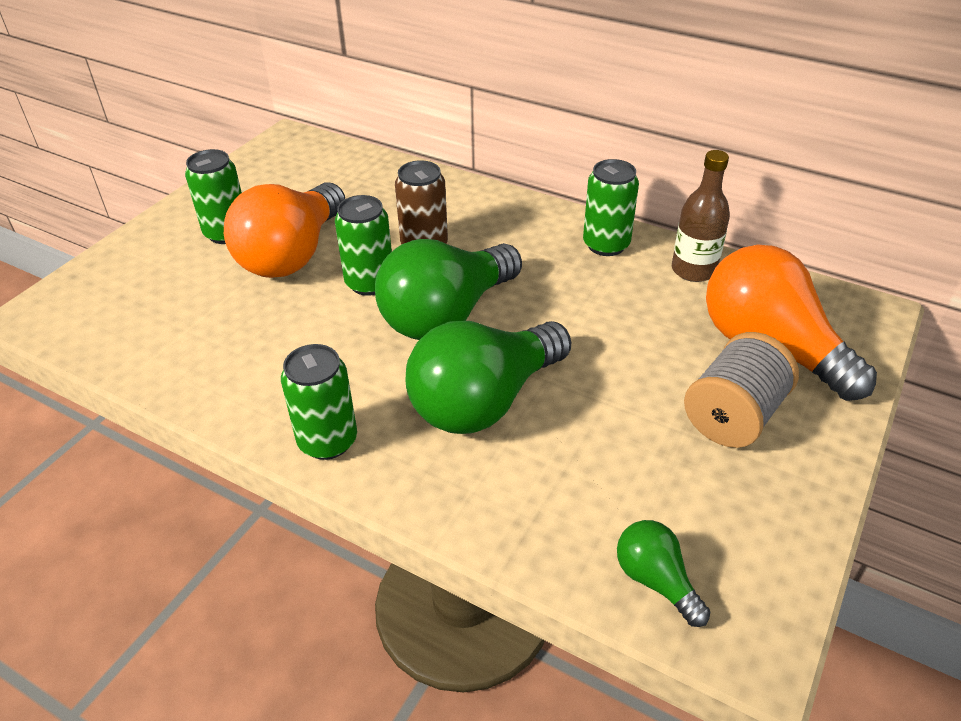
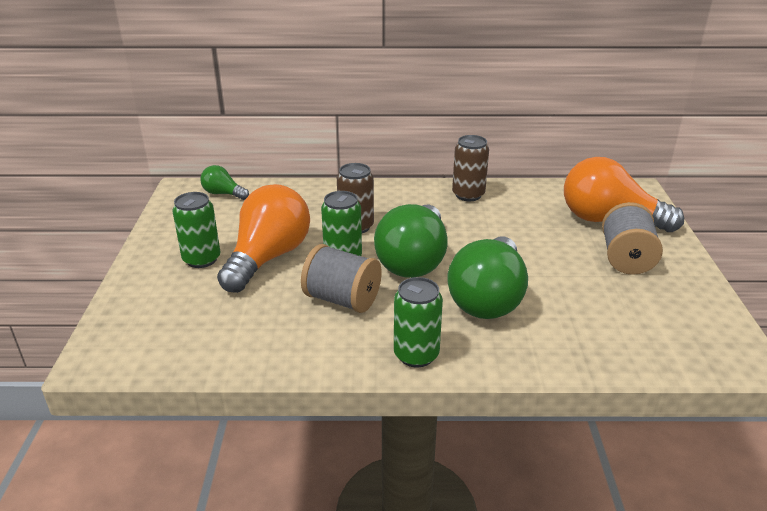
camera: 30 degrees left, 10 degrees down
orange light bulb [224,183,345,278] -> orange light bulb turned 150 degrees counterclockwise [217,184,310,293]
green can [583,159,639,256] -> brown can [452,135,489,201]
green light bulb [617,520,710,627] -> green light bulb moved to [201,165,249,200]
brown bottle [672,150,730,282] -> none
none -> grey spool [301,244,382,313]

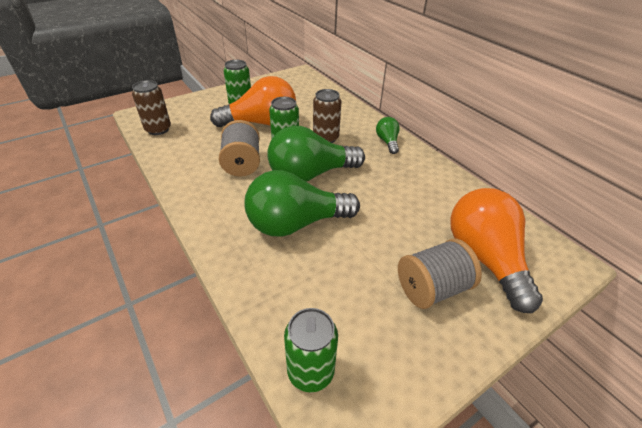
camera: 55 degrees right, 10 degrees up
green light bulb [201,165,249,200] -> green light bulb moved to [376,117,400,154]
green can [394,277,443,367] -> green can moved to [284,308,338,393]
brown can [452,135,489,201] -> brown can moved to [132,80,171,135]

